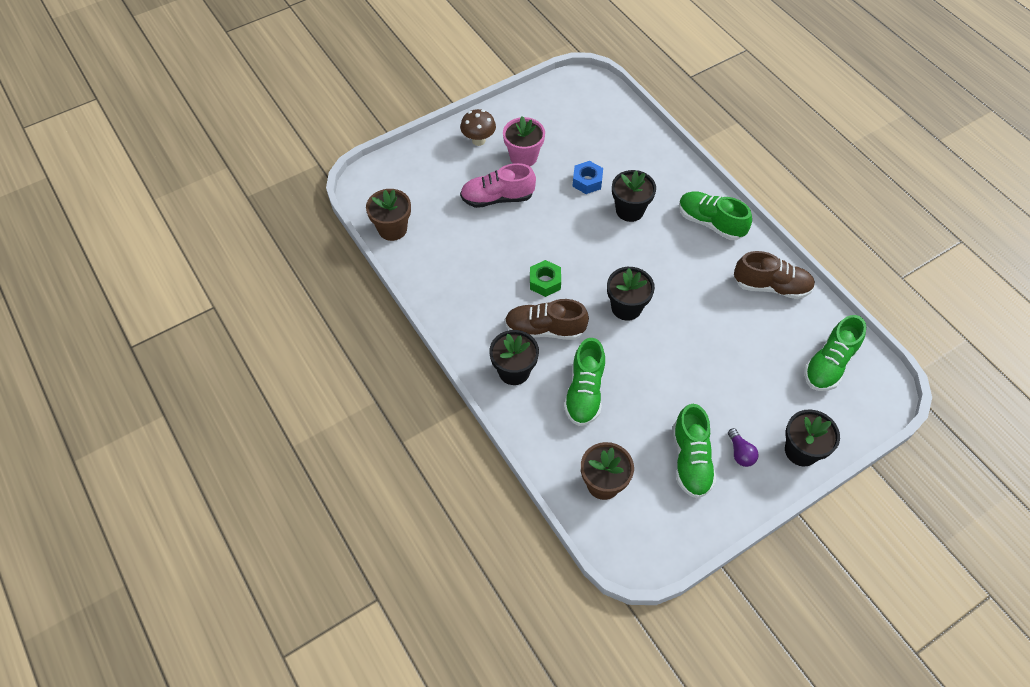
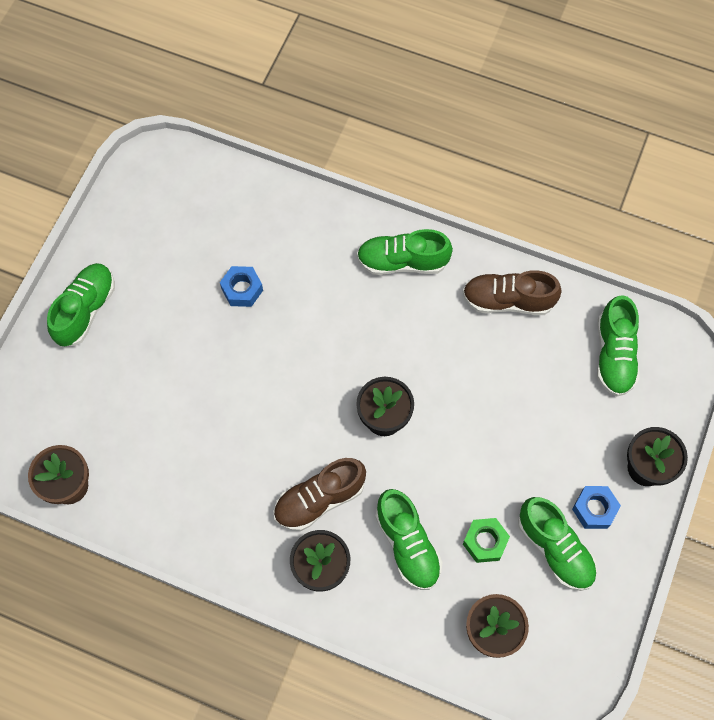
camera: 35 degrees left, 10 degrees up
brown mushroom [460,109,496,146] -> green shoe [47,263,115,346]
pink shoe [460,163,536,208] -> none
pink flower pot [503,116,545,166] -> none
green nut [530,260,561,297] -> green nut moved to [463,518,510,563]
black flower pot [612,170,656,222] -> none
purple light bulb [728,428,759,467] -> blue nut [572,486,621,529]
brown shoe [734,251,815,299] -> brown shoe turned 150 degrees counterclockwise [463,270,562,315]

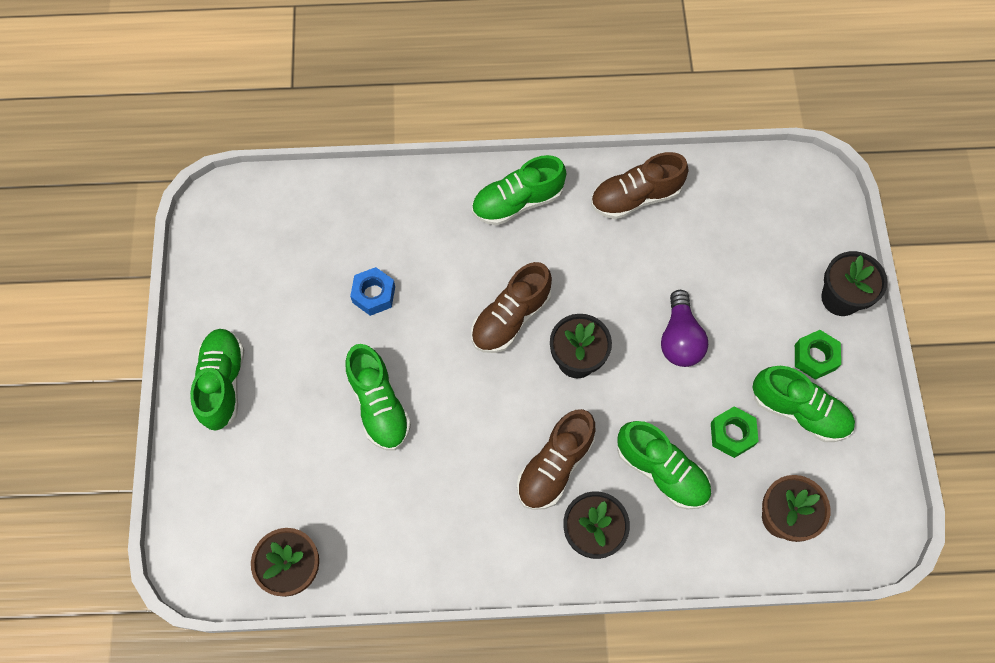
camera: 25 degrees left, 0 degrees up
blue nut [572,486,621,529] -> green nut [795,330,841,380]
green shoe [597,295,639,397] -> green shoe moved to [345,344,411,451]
none -> brown shoe [471,262,552,353]
none -> purple light bulb [661,290,708,367]

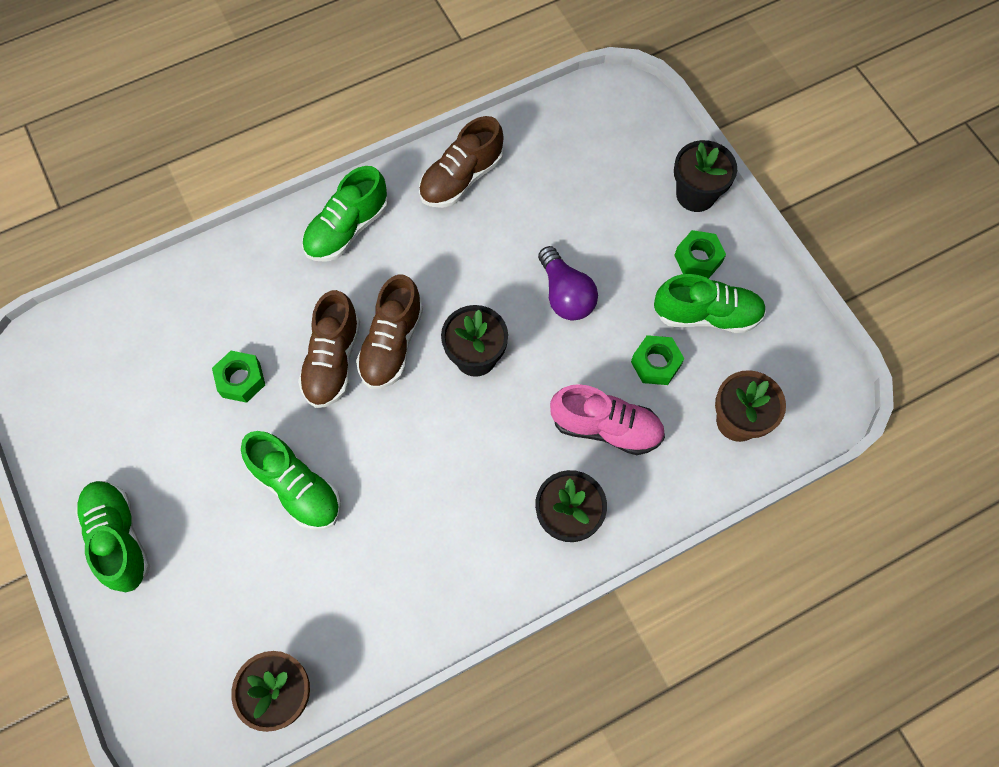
camera: 25 degrees left, 0 degrees up
blue nut [350,267,395,316] -> green nut [212,351,265,403]
brown shoe [517,409,595,510] -> brown shoe moved to [298,290,360,408]
green shoe [617,421,711,510] -> pink shoe [550,384,665,455]

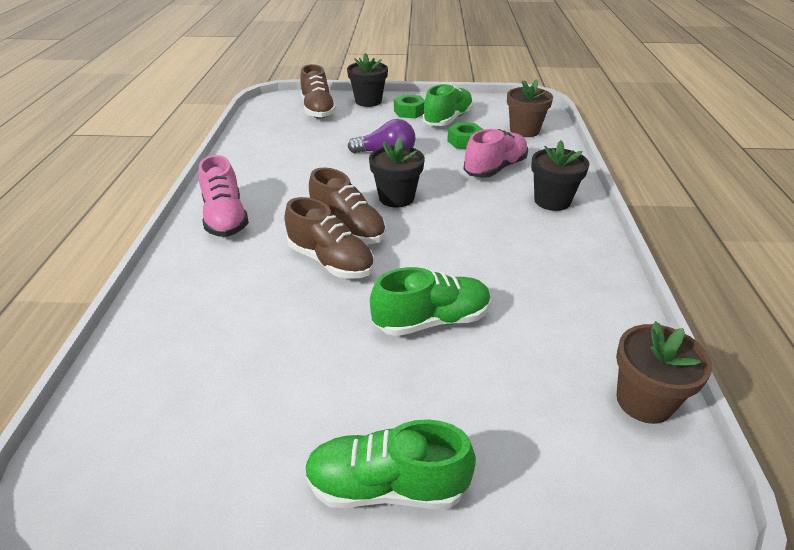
camera: 60 degrees left, 30 degrees down
green nut [212,351,265,403] -> none
green shoe [302,166,388,262] -> pink shoe [199,155,249,237]
brown shoe [419,116,503,208] -> brown shoe moved to [300,64,336,118]

